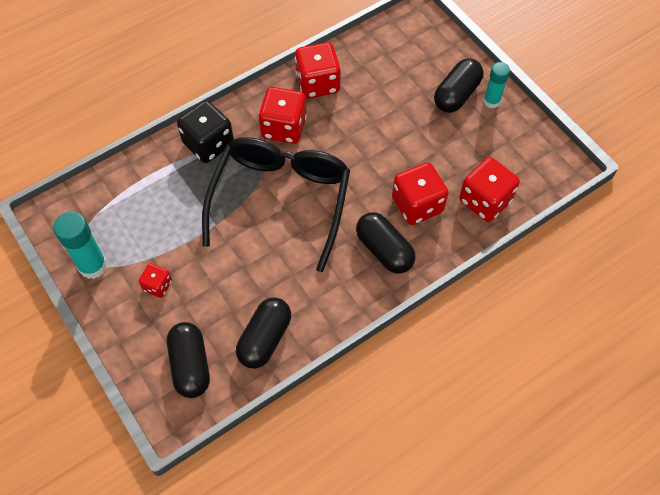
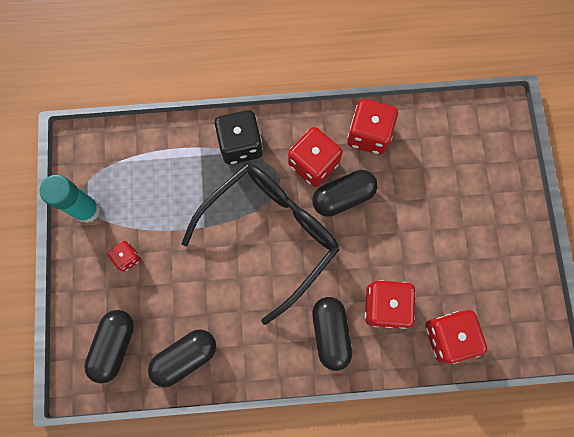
camera: 30 degrees right, 15 degrees up
black capsule [434,58,484,113] -> black capsule moved to [312,170,378,217]
turquoise glue stick [483,62,510,108] -> none

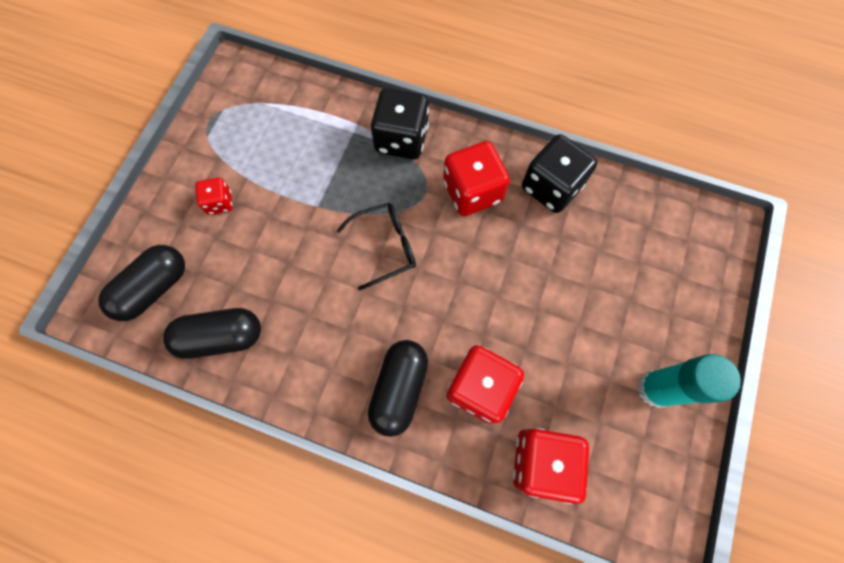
camera: 25 degrees right, 5 degrees down
turquoise glue stick [40,175,101,223] -> turquoise glue stick moved to [637,354,741,408]
black glasses [182,164,339,325] -> black glasses [337,202,416,290], size x0.47
black capsule [312,170,378,217] -> none
red dice [347,99,398,155] -> black dice [522,134,597,213]

